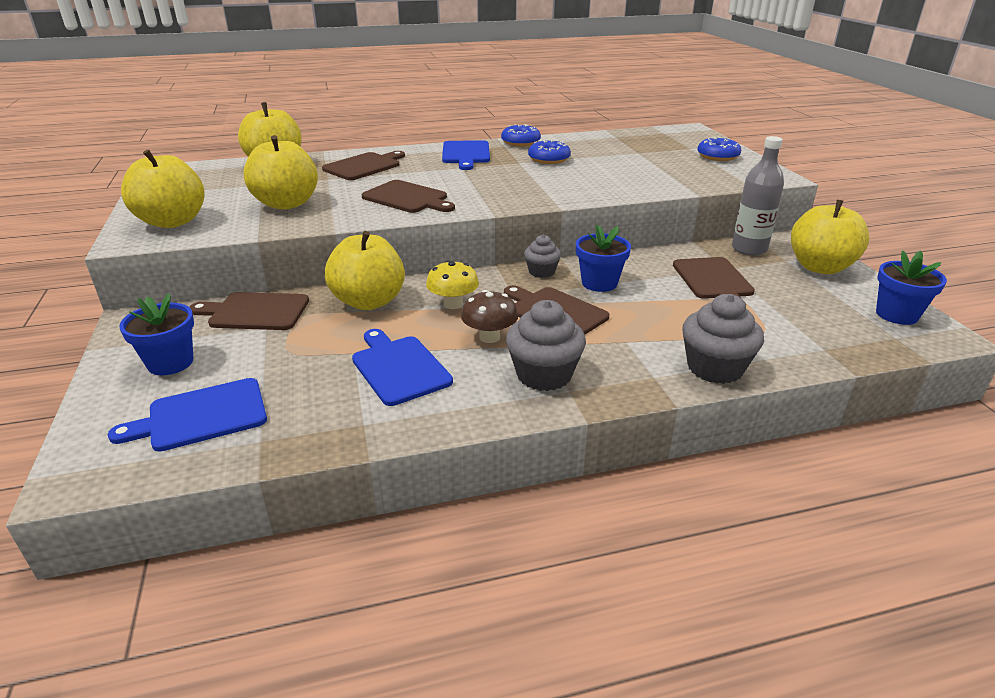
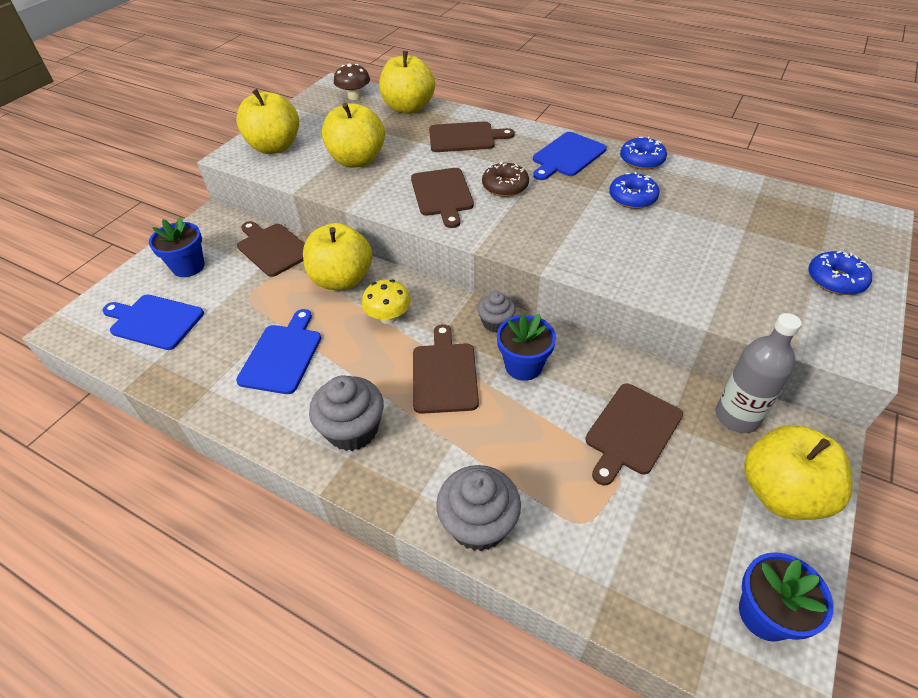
camera: 45 degrees right, 15 degrees up
brown mushroom [461,290,518,343] -> brown mushroom moved to [334,64,370,100]
none -> brown donut [482,162,529,197]

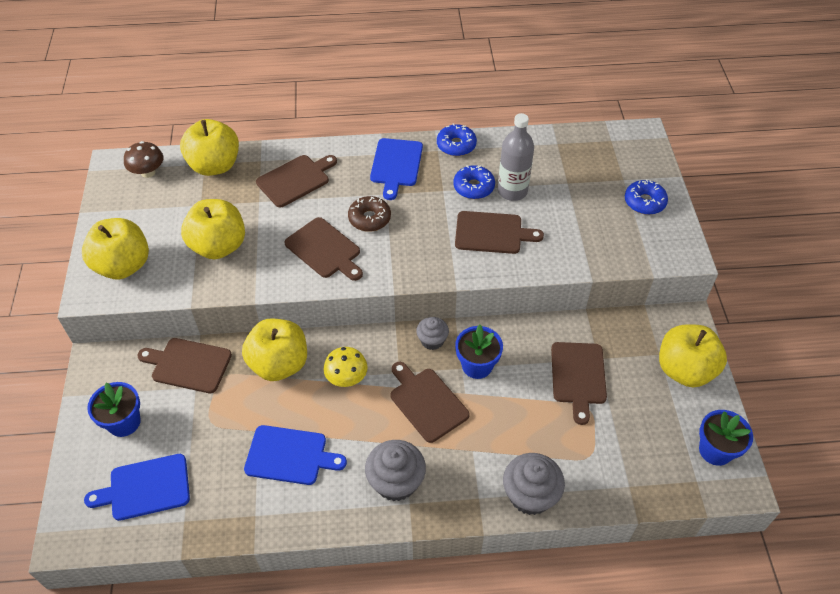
camera: 35 degrees left, 5 degrees up
blue cutting board [236,309,321,394] -> blue cutting board turned 120 degrees clockwise [244,425,347,485]
grey bottle [715,313,802,433] -> grey bottle moved to [498,113,534,201]
none -> brown cutting board [455,211,544,254]

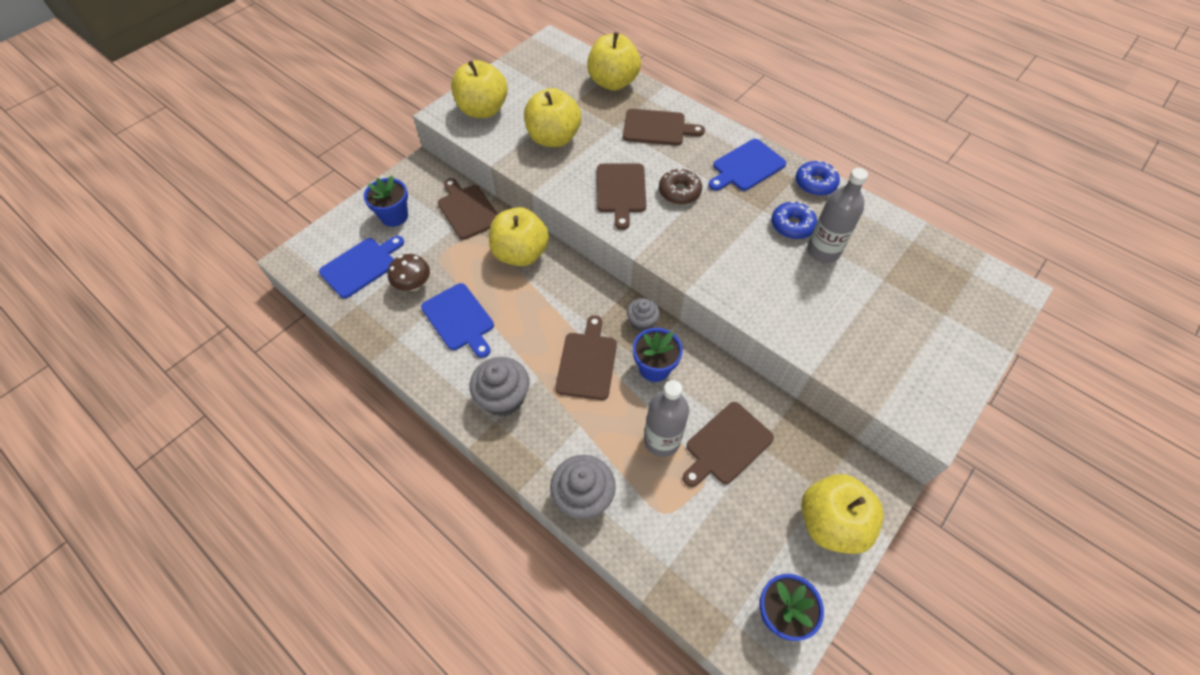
camera: 45 degrees right, 5 degrees up
blue cutting board [84,454,190,521] -> blue cutting board turned 105 degrees clockwise [319,236,404,299]
brown mushroom [124,141,163,178] -> brown mushroom moved to [388,254,430,291]
yellow mushroom [323,347,368,387] -> none
brown cutting board [455,211,544,254] -> none
blue donut [625,179,668,215] -> none
none -> grey bottle [644,380,689,457]

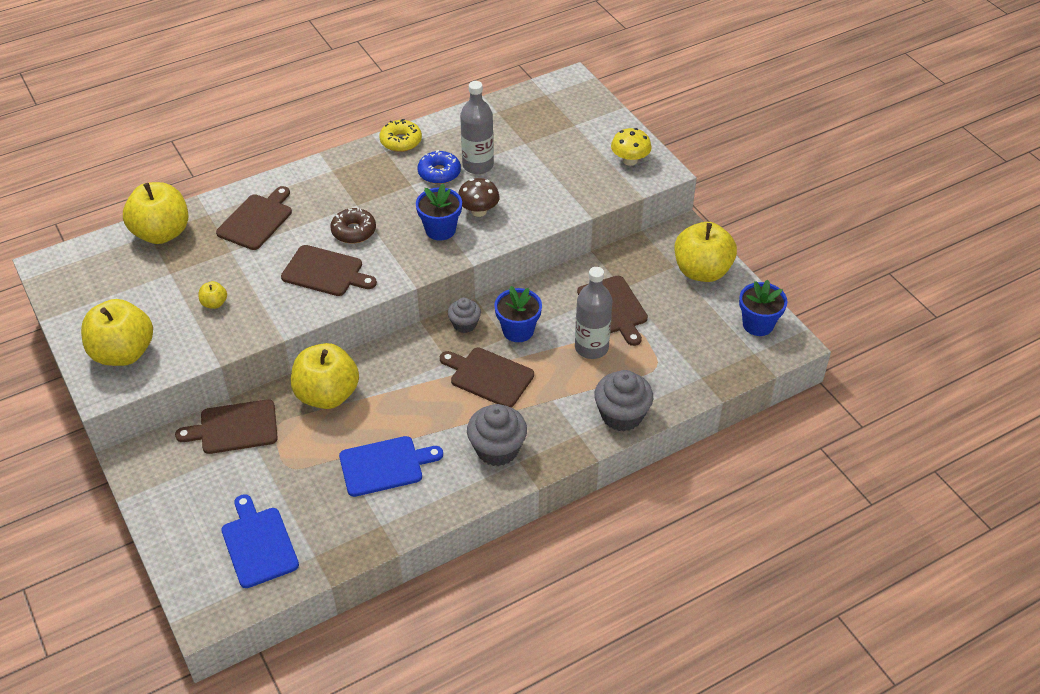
camera: 70 degrees left, 10 degrees down
blue flower pot [363,176,408,227] -> blue flower pot moved to [416,184,462,241]
brown mushroom [388,254,430,291] -> brown mushroom moved to [458,178,500,217]
yellow apple [524,88,581,147] -> yellow apple [199,281,227,309], size x0.43
blue cutting board [708,139,786,191] -> none
blue donut [796,161,840,196] -> yellow donut [379,119,422,152]
none -> yellow mushroom [611,128,652,166]

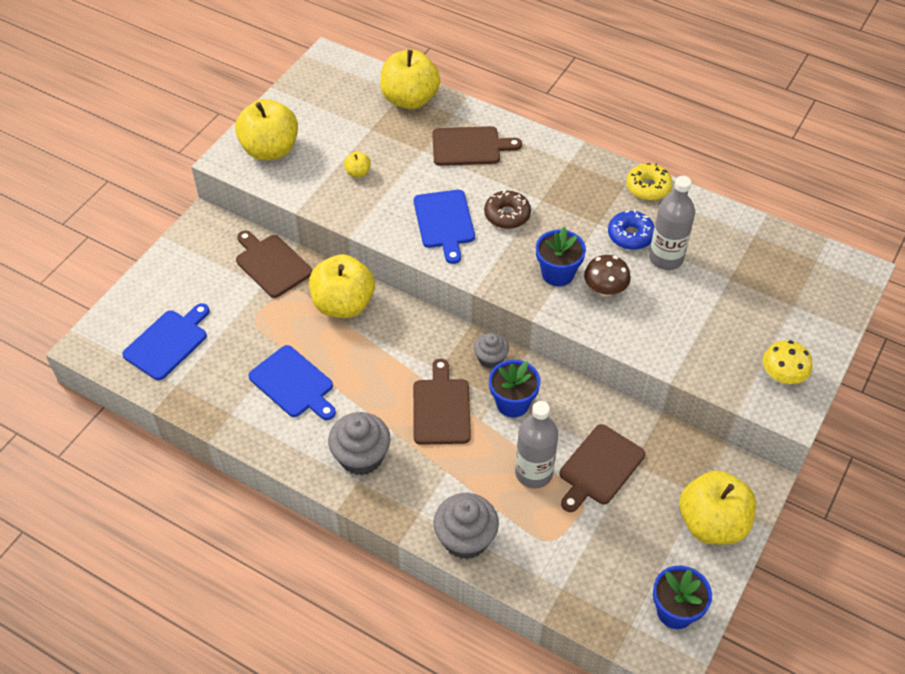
camera: 60 degrees right, 5 degrees up
brown cutting board [281,245,377,296] -> blue cutting board [414,190,475,264]

